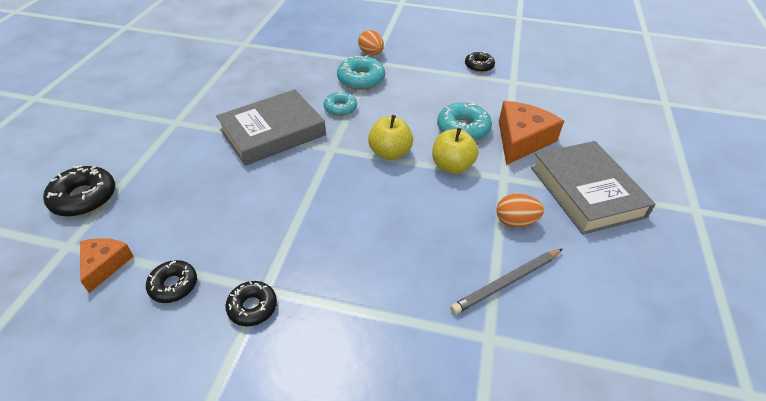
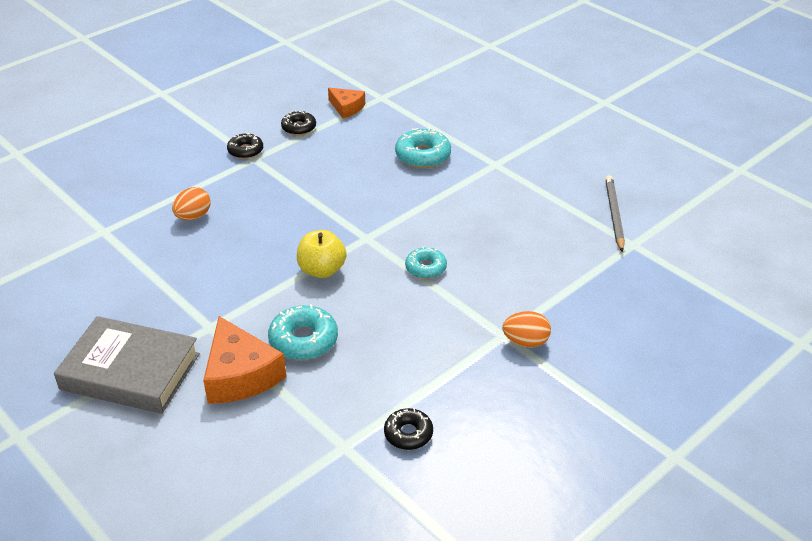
camera: 125 degrees right, 5 degrees down
black donut [43,165,115,217] -> none
grey book [216,89,326,166] -> none
turquoise donut [337,55,385,90] -> turquoise donut moved to [395,128,451,168]
yellow apple [432,128,479,174] -> none
grey pencil [450,249,563,314] -> grey pencil moved to [605,175,625,252]
orange egg [496,193,544,228] -> orange egg moved to [172,187,210,220]

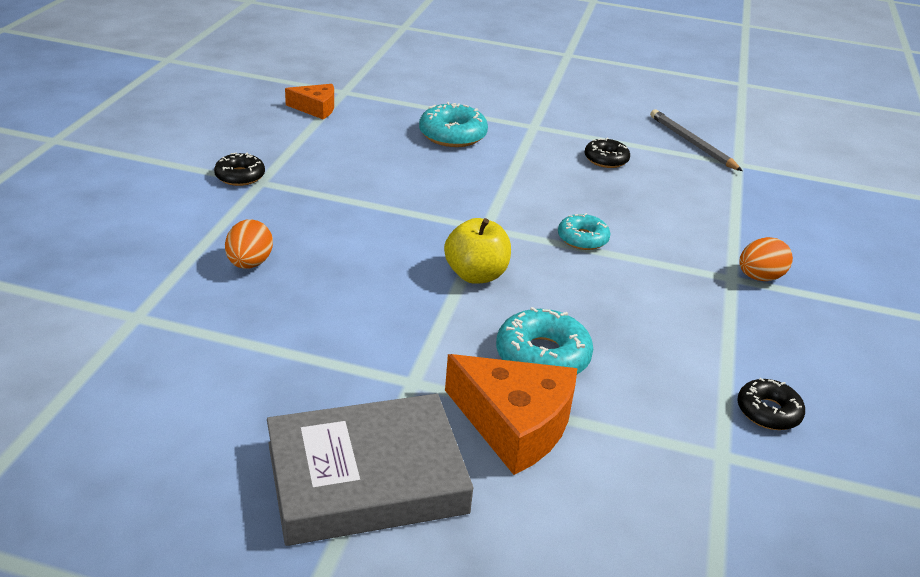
camera: 35 degrees left, 5 degrees down
black donut [281,110,316,135] -> black donut moved to [585,138,630,168]

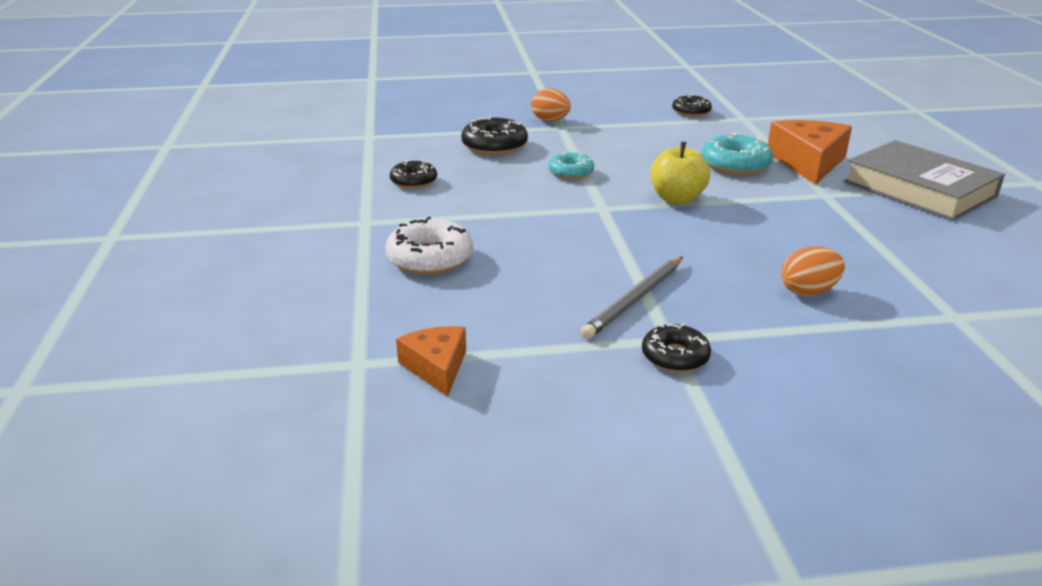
camera: 110 degrees left, 5 degrees down
turquoise donut [419,102,488,147] -> white donut [385,216,473,275]
grey pencil [650,109,743,171] -> grey pencil moved to [580,256,683,339]
none -> black donut [461,116,528,155]

